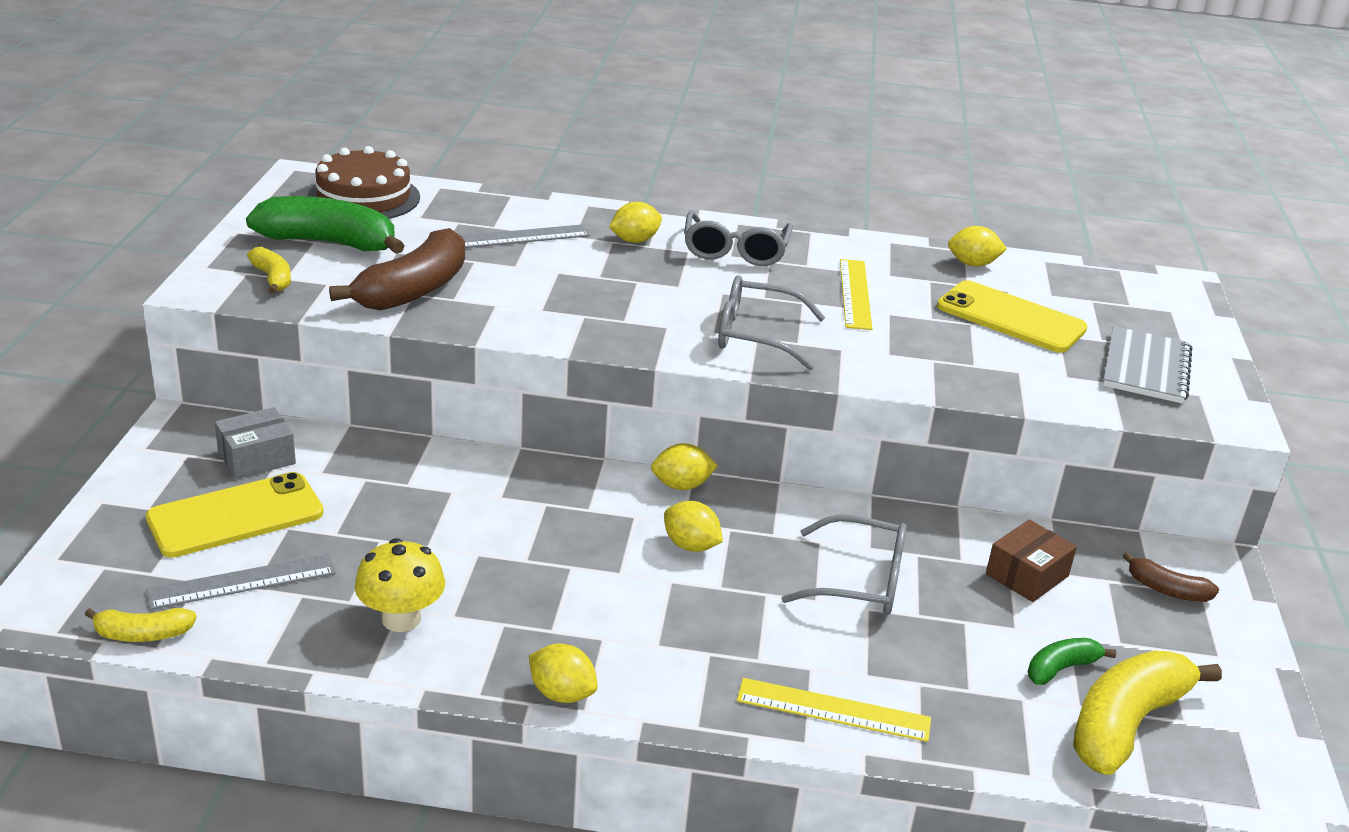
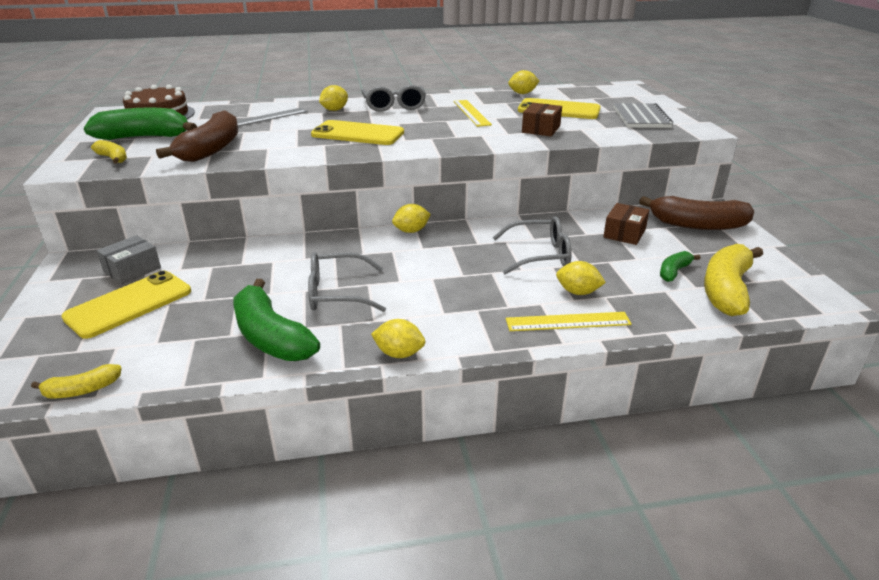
camera: 15 degrees left, 0 degrees up
grey ruler [146,554,336,610] -> none
yellow mushroom [355,538,445,632] -> green banana [233,279,320,361]
yellow lemon [664,501,723,552] -> yellow lemon moved to [556,261,606,295]
grey glasses [718,275,825,370] -> grey glasses moved to [308,252,386,312]
brown banana [1123,552,1219,602] -> brown banana [639,196,754,230], size x1.99
none -> yellow phone [311,120,404,145]
none -> brown box [522,103,562,137]

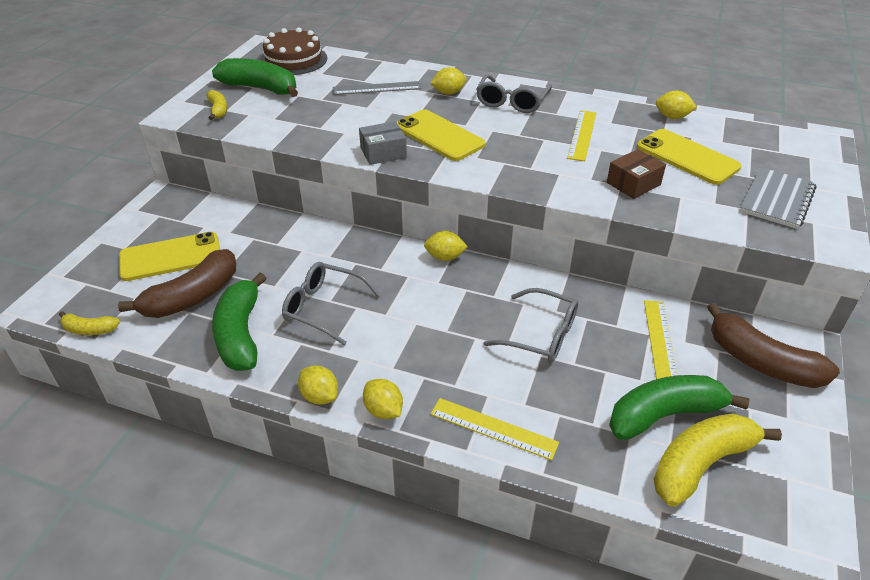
camera: 30 degrees right, 10 degrees up
grey box [97,235,161,284] -> grey box moved to [359,121,407,165]
brown banana [156,110,238,162] -> brown banana moved to [118,249,236,318]
yellow lemon [556,261,606,295] -> yellow lemon moved to [363,379,403,419]
brown box [603,203,649,245] -> yellow ruler [644,300,677,379]
green banana [660,251,700,282] -> green banana [609,375,749,440], size x1.99

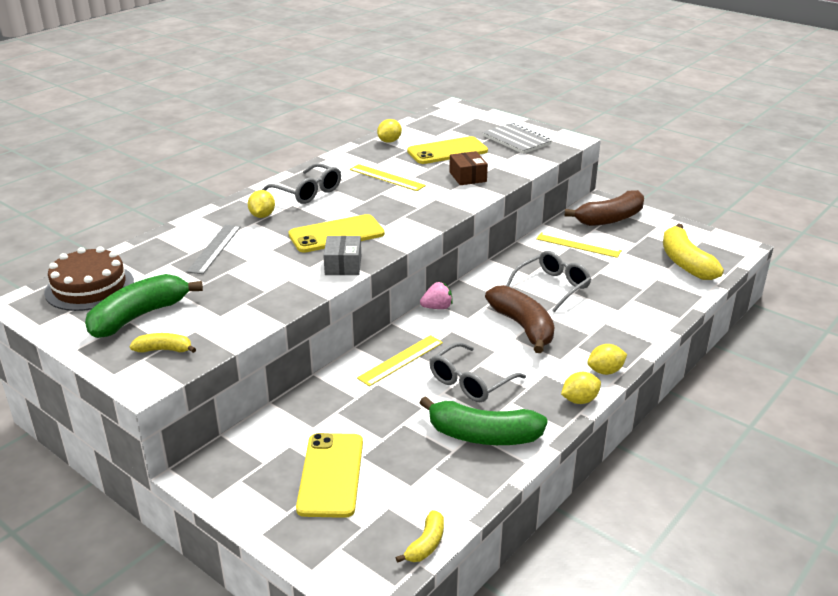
camera: 70 degrees left, 10 degrees down
brown banana [118,249,236,318] -> brown banana moved to [485,285,555,353]
yellow lemon [424,231,468,261] -> pink strawberry [420,282,453,309]
yellow ruler [430,398,559,460] -> yellow ruler moved to [357,335,443,386]
green banana [609,375,749,440] -> none

